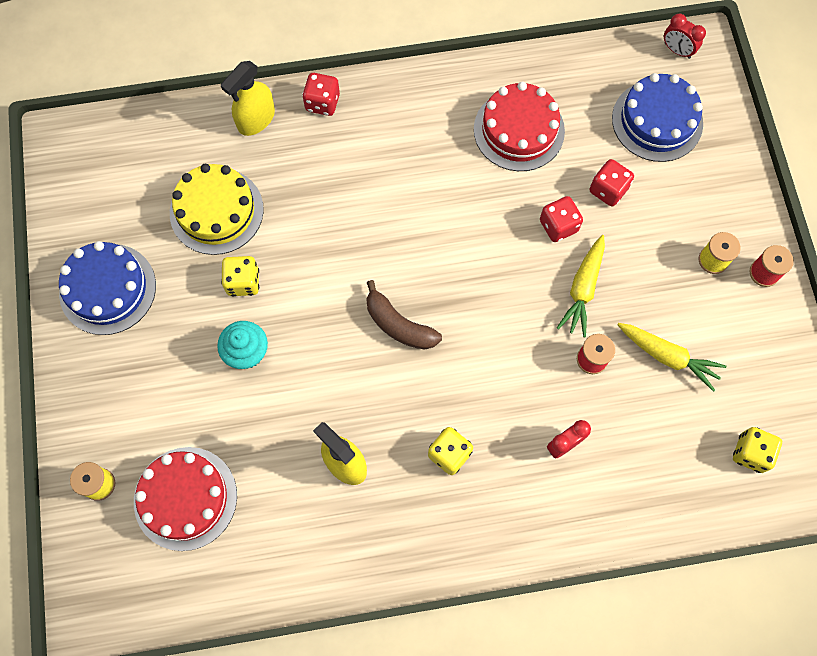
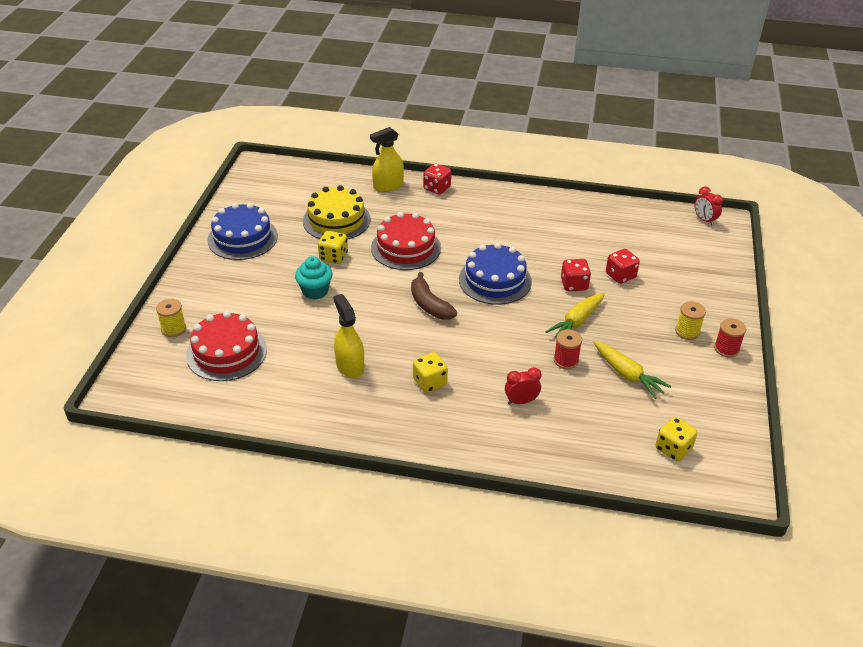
camera: 20 degrees right, 30 degrees down
red cake [474,82,565,171] -> red cake moved to [371,212,441,270]
blue cake [612,73,703,162] -> blue cake moved to [459,243,532,305]

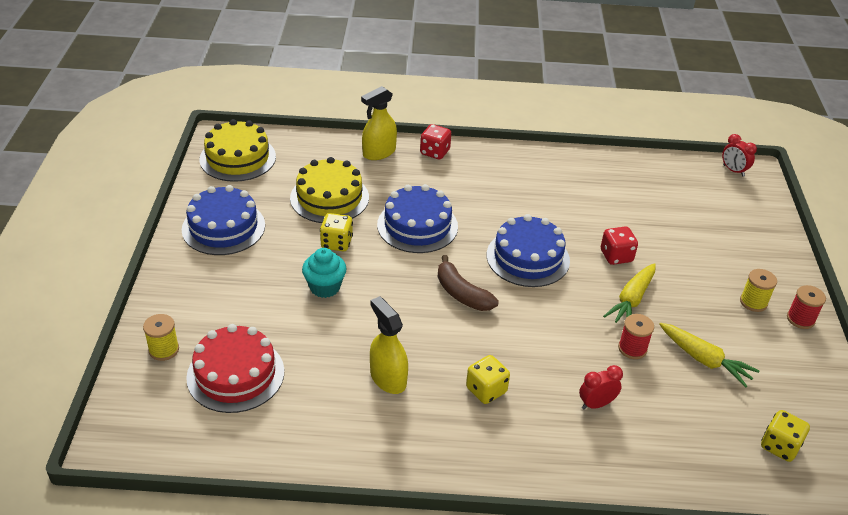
camera: 10 degrees left, 0 degrees up
red cake [371,212,441,270] -> blue cake [377,184,458,253]
red dice [606,249,640,284] -> none
none -> yellow cake [199,119,276,182]

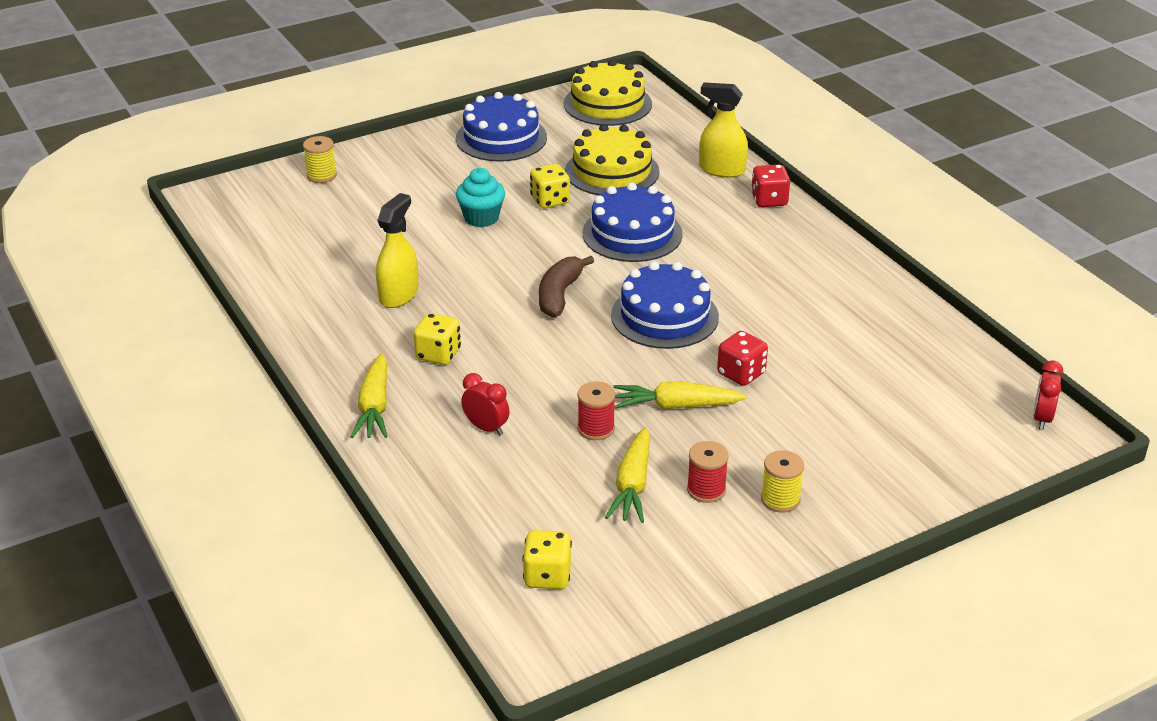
camera: 60 degrees right, 5 degrees down
red cake [186,324,284,413] -> none
red spool [787,285,826,329] -> red spool moved to [687,441,729,503]
none -> yellow carrot [351,353,388,438]

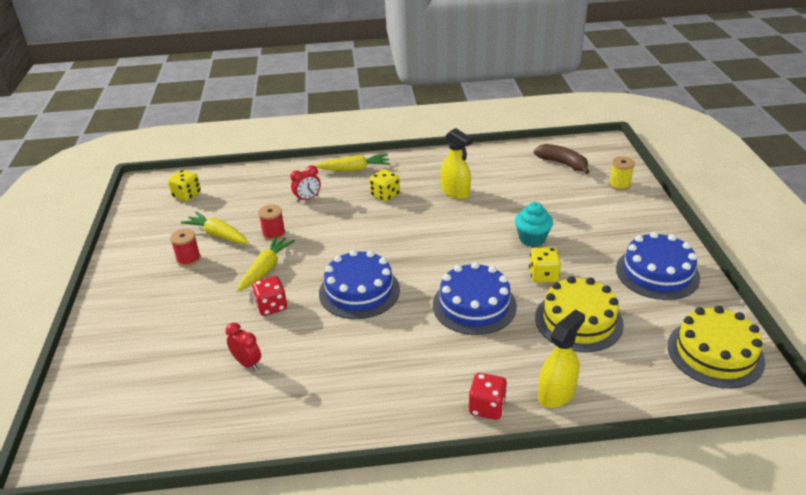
camera: 115 degrees right, 0 degrees up
yellow carrot [351,353,388,438] -> yellow carrot turned 150 degrees clockwise [315,154,390,171]
brown banana [539,256,594,317] -> brown banana moved to [534,144,590,174]
yellow spool [761,450,804,513] -> none
red clock [1033,361,1063,430] -> red clock moved to [225,323,261,371]

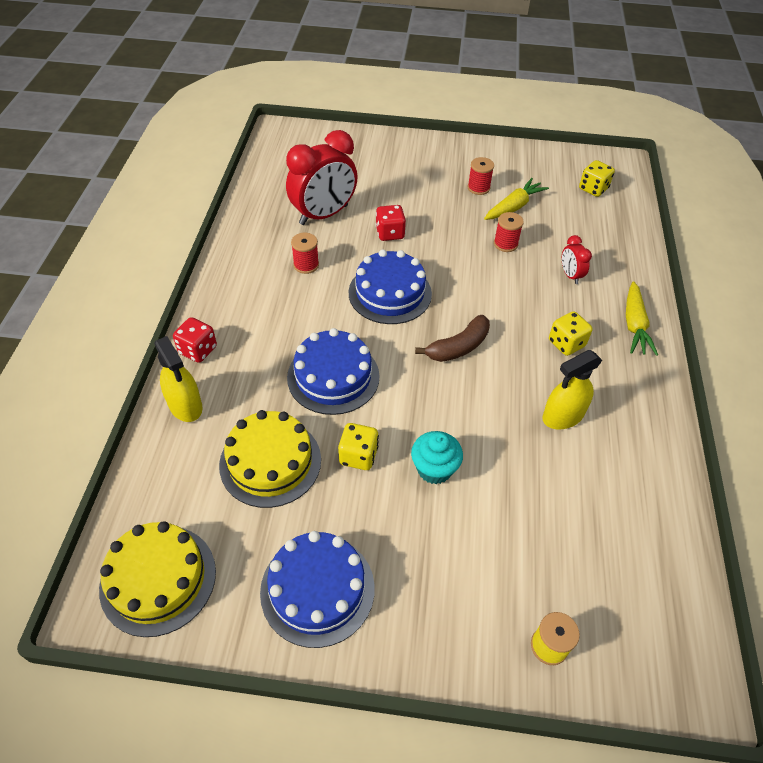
camera: 100 degrees right, 15 degrees up
red clock [225,323,261,371] -> red clock [286,130,358,225], size x2.18
yellow carrot [237,236,295,291] -> none
brown banana [534,144,590,174] -> brown banana moved to [415,315,490,362]
none -> red spool [291,233,319,274]

